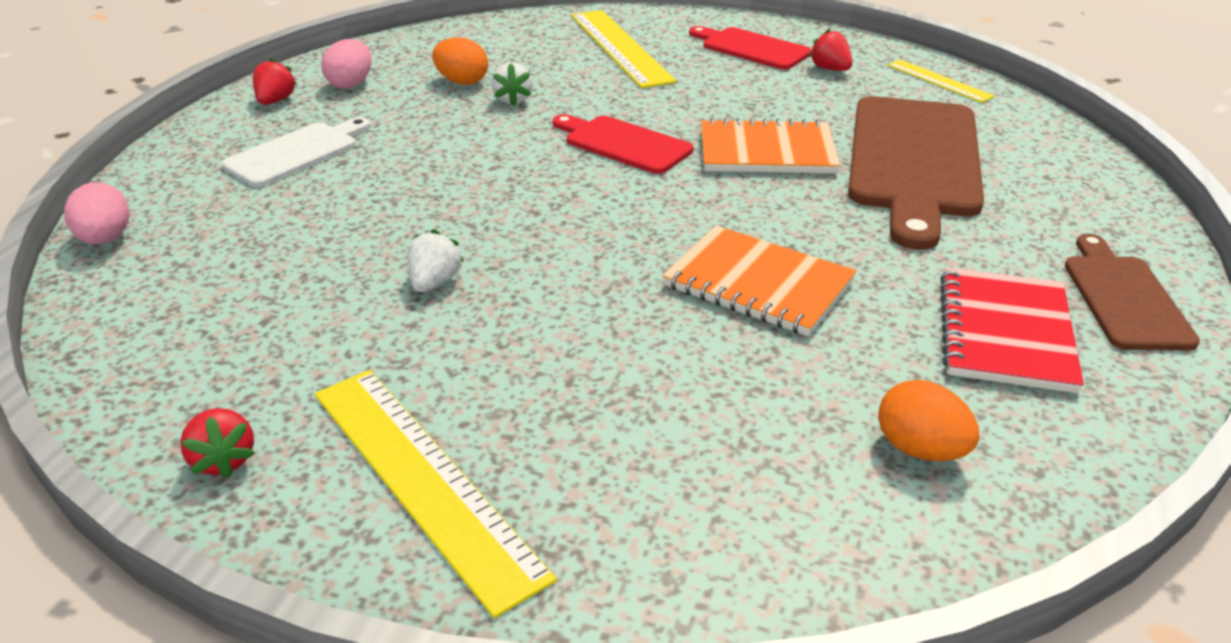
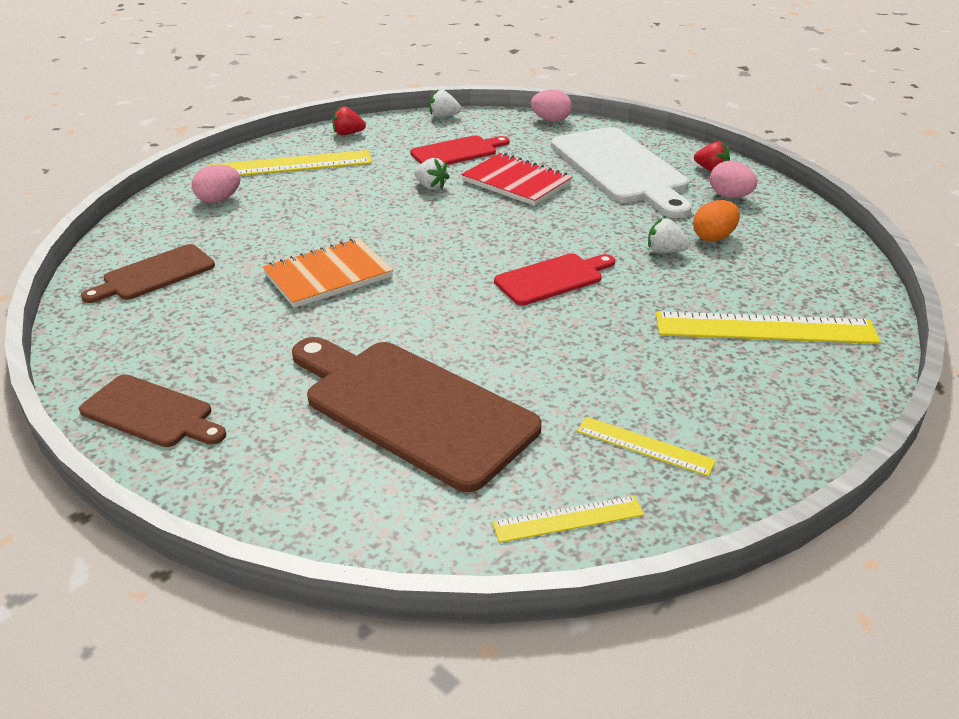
camera: 115 degrees right, 0 degrees up
white cutting board [222,117,371,187] -> white cutting board [551,127,692,218], size x1.83
red cutting board [689,26,811,70] -> red cutting board moved to [410,135,509,165]
orange notebook [701,118,840,173] -> none
red strawberry [809,29,852,71] -> yellow ruler [577,417,716,476]
orange egg [878,380,979,461] -> brown cutting board [81,244,215,303]
red notebook [940,267,1084,393] -> red notebook moved to [461,153,572,206]
none -> pink egg [192,165,241,203]
none -> white strawberry [430,89,461,118]

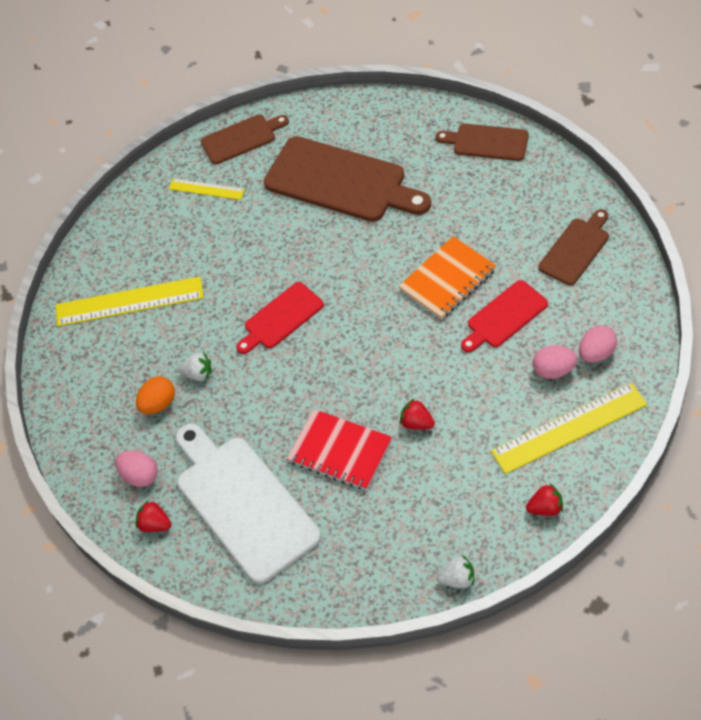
camera: 175 degrees right, 20 degrees up
red cutting board [410,135,509,165] -> red cutting board moved to [461,280,548,353]
white strawberry [415,158,450,190] -> red strawberry [400,399,435,430]
yellow ruler [492,496,644,543] -> brown cutting board [201,115,289,164]
pink egg [531,90,572,122] -> pink egg moved to [533,345,577,379]

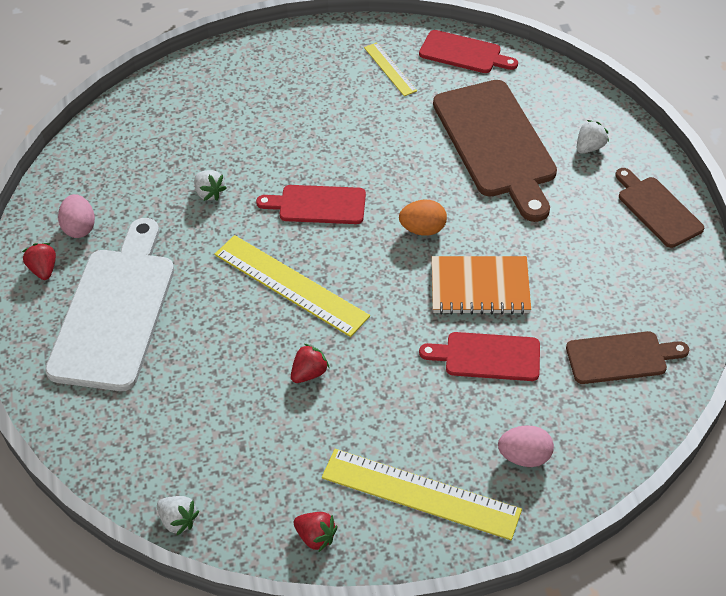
camera: 40 degrees right, 5 degrees down
yellow ruler [56,277,204,326] -> yellow ruler moved to [214,235,370,337]
orange egg [136,377,175,414] -> orange egg moved to [399,200,447,236]
brown cutting board [201,115,289,164] -> red cutting board [419,30,518,73]
red notebook [287,409,392,490] -> none
red strawberry [400,399,435,430] -> red strawberry turned 60 degrees clockwise [291,344,329,383]
pink egg [533,345,577,379] -> none
none -> white strawberry [577,120,609,154]

